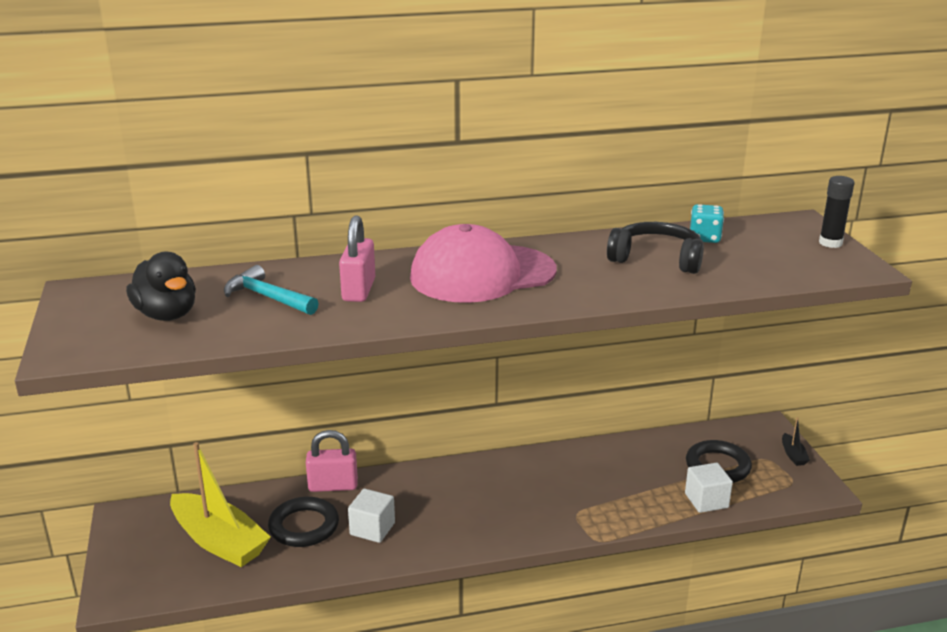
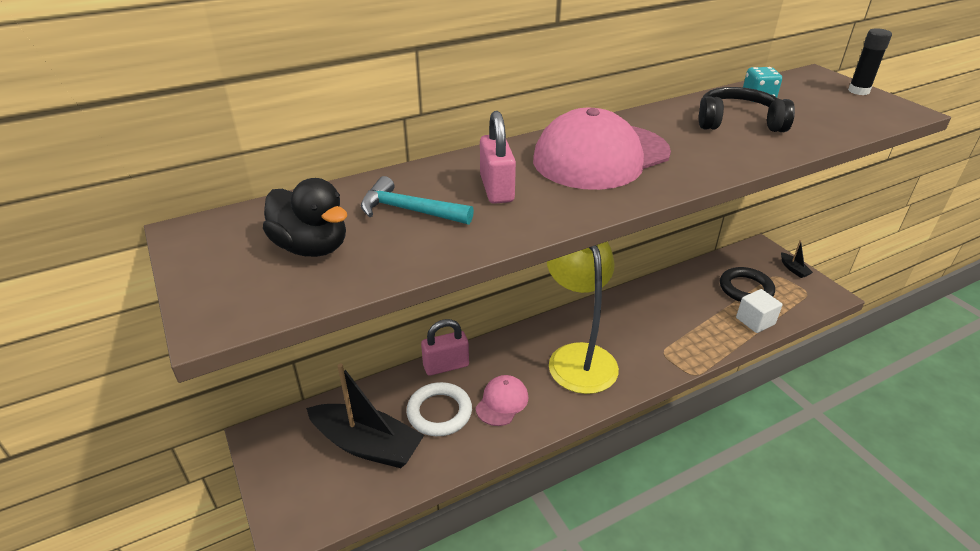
camera: 15 degrees left, 10 degrees up
yellow boat [170,442,271,567] -> black boat [306,363,424,468]
black ring [268,497,339,547] -> white ring [406,382,472,436]
white cube [348,489,395,543] -> pink cap [476,375,528,426]
none -> yellow lamp [547,242,619,394]

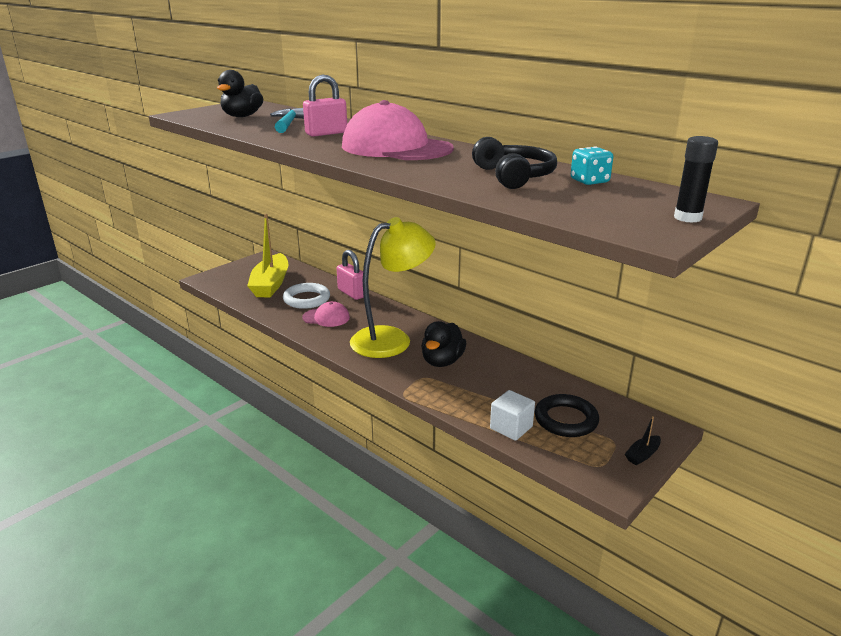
camera: 70 degrees right, 10 degrees down
black boat [306,363,424,468] -> yellow boat [247,214,288,298]
none -> black duck [421,321,466,367]

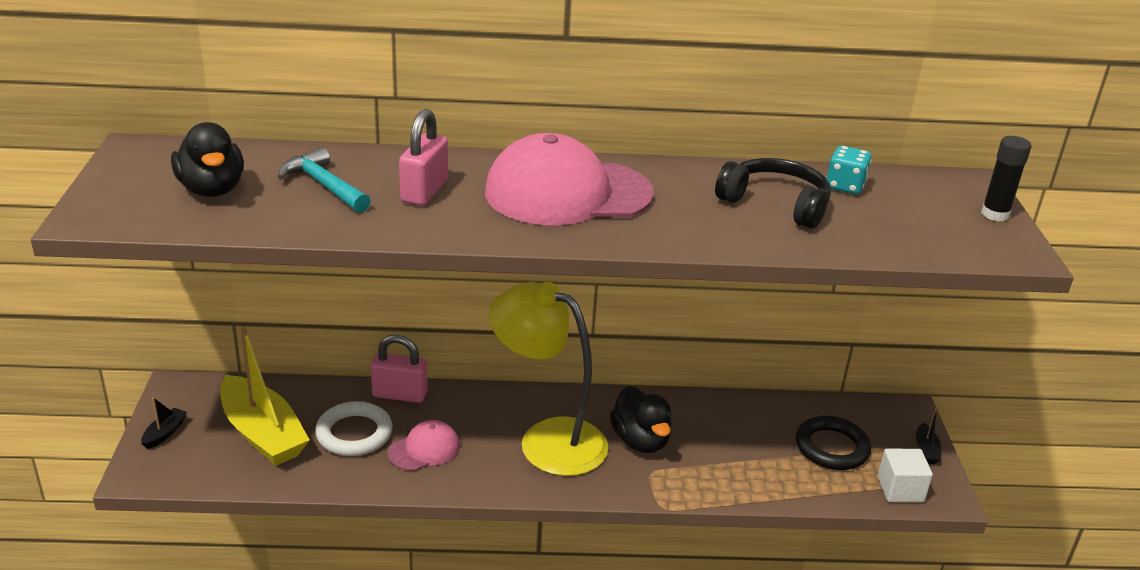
camera: 45 degrees left, 5 degrees up
yellow lamp [350,217,436,358] -> yellow lamp turned 75 degrees counterclockwise [489,282,608,476]
white cube [490,390,535,441] -> white cube moved to [878,449,933,502]
none -> black boat [141,397,187,449]

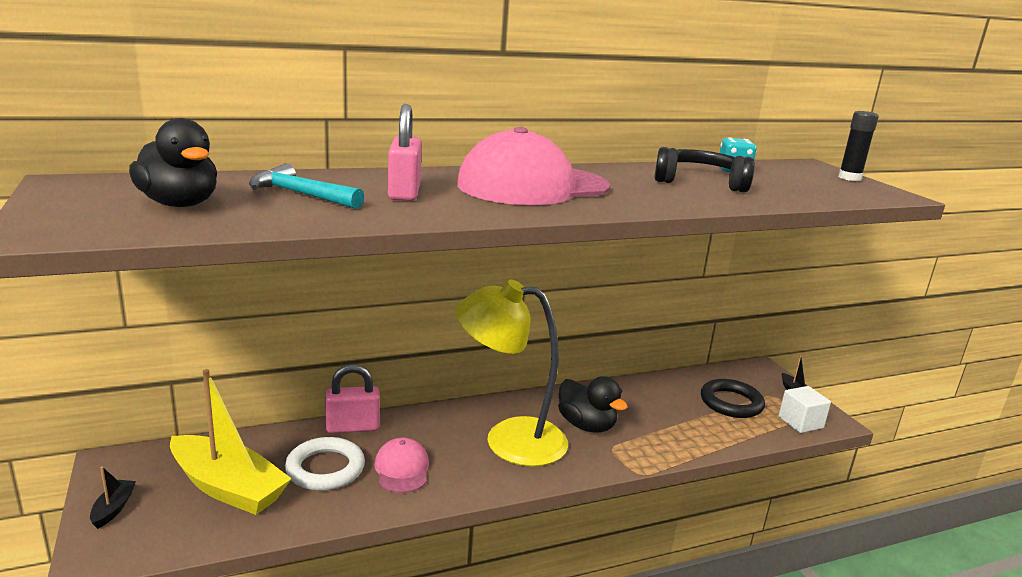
camera: 20 degrees left, 10 degrees down
pink cap [388,420,460,471] -> pink cap turned 45 degrees counterclockwise [374,438,429,493]

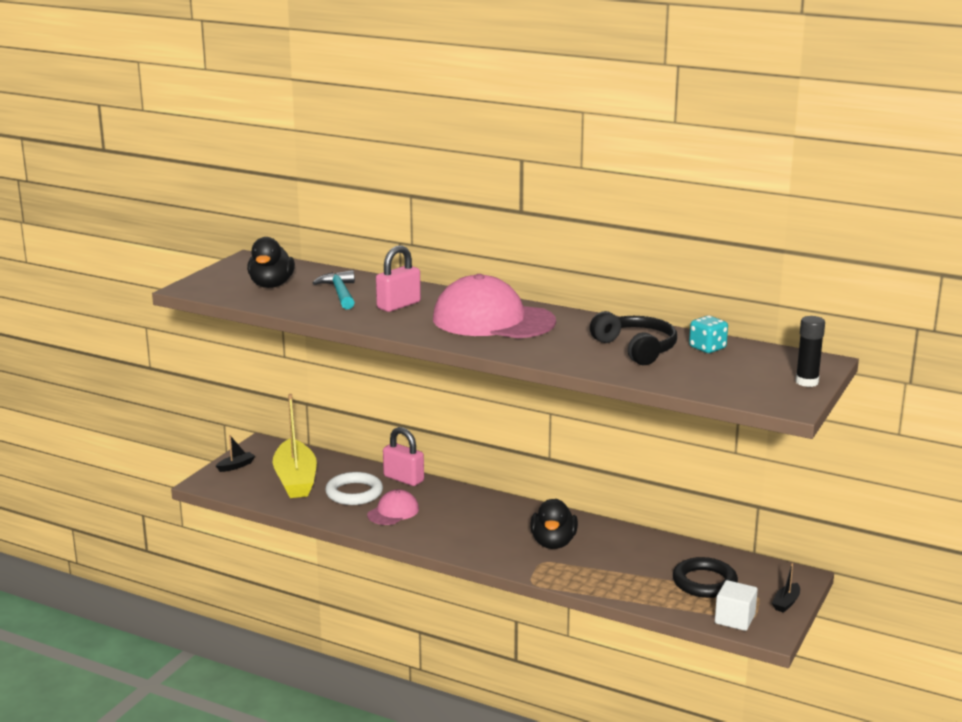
camera: 50 degrees right, 0 degrees up
yellow lamp [455,280,568,467] -> none

